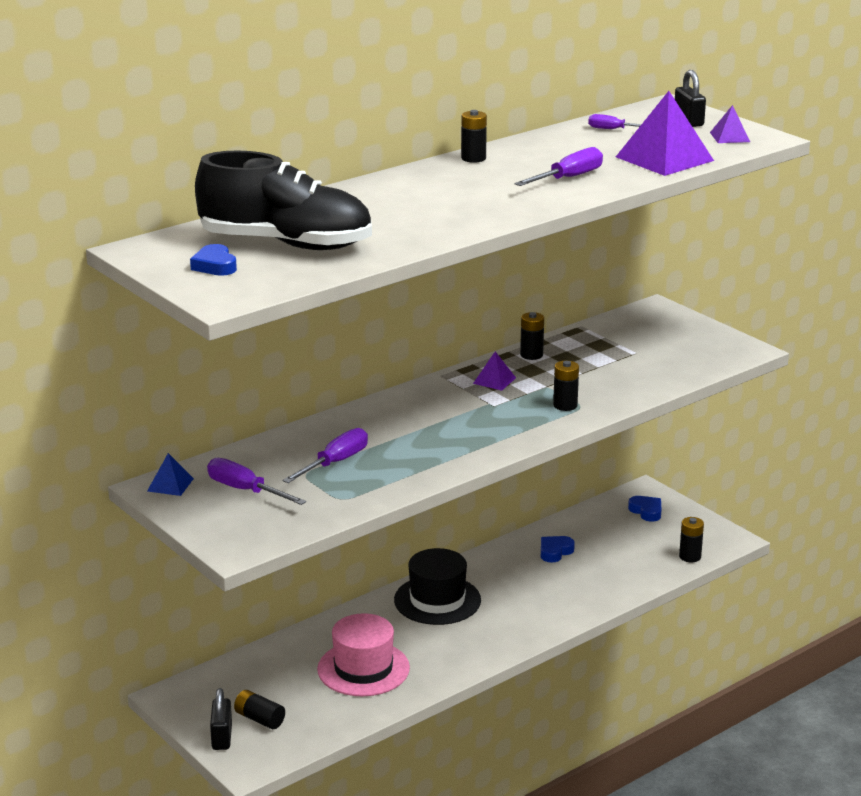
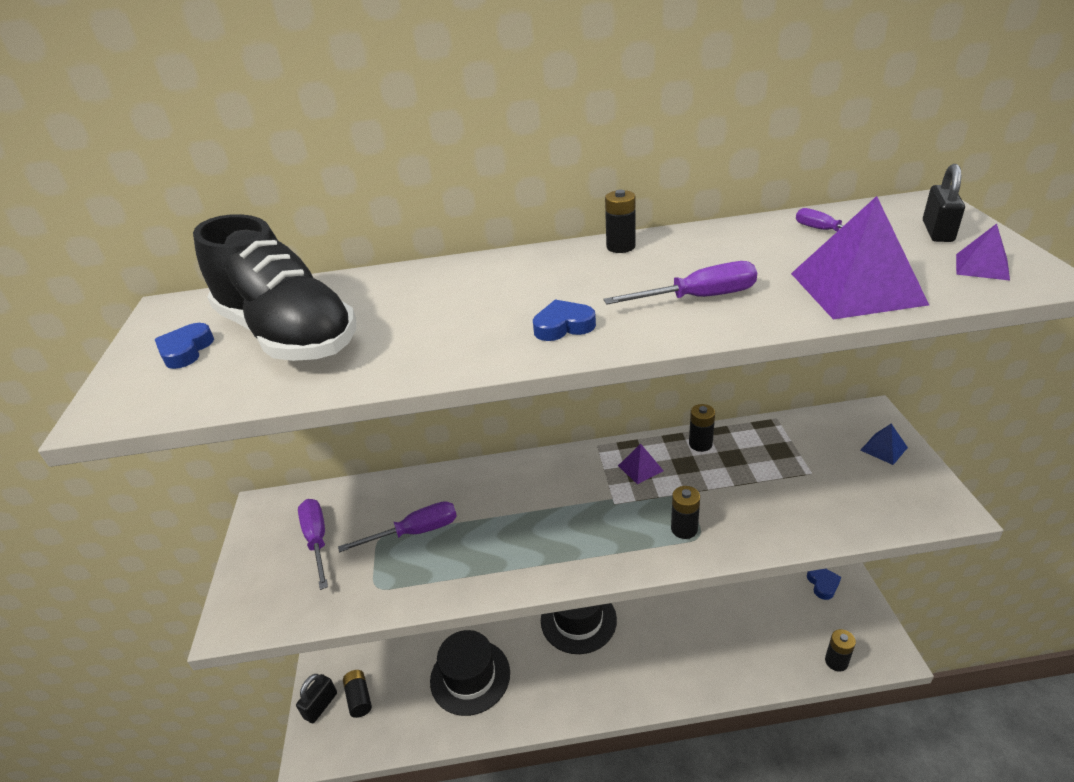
camera: 35 degrees right, 10 degrees up
blue pyramid [147,453,194,496] -> blue pyramid moved to [860,424,908,465]
pink hat [317,613,410,696] -> black hat [430,630,510,716]
blue heart [541,536,575,563] -> blue heart moved to [533,300,596,341]

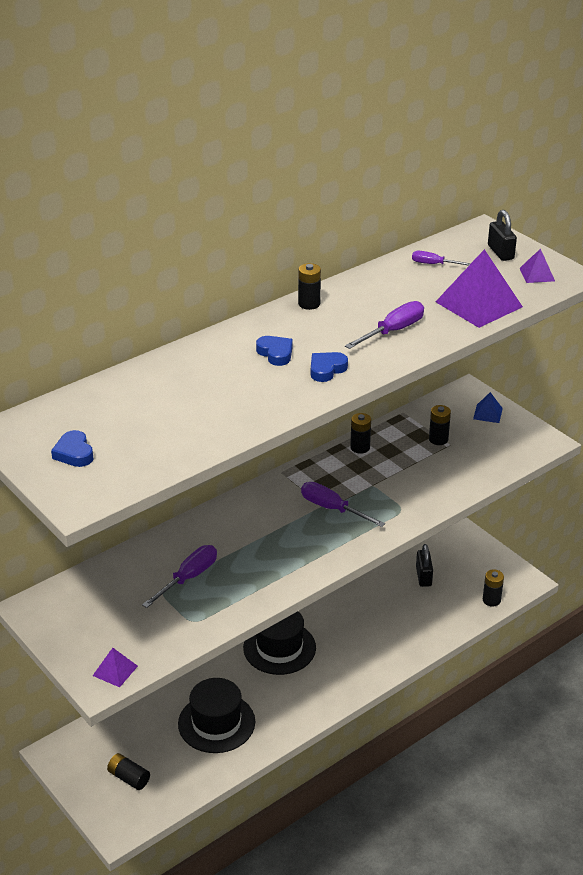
camera: 35 degrees left, 0 degrees up
black shoe [193,214,356,361] -> none
black padlock [296,674,337,723] -> black padlock moved to [416,544,433,587]
purple screwdriver [298,499,328,590] -> purple screwdriver moved to [301,482,385,527]
purple pyramid [618,444,664,484] -> purple pyramid moved to [93,648,138,687]
black battery [671,486,700,539] -> black battery moved to [429,405,451,445]
blue heart [807,569,841,600] -> blue heart moved to [256,336,293,366]

